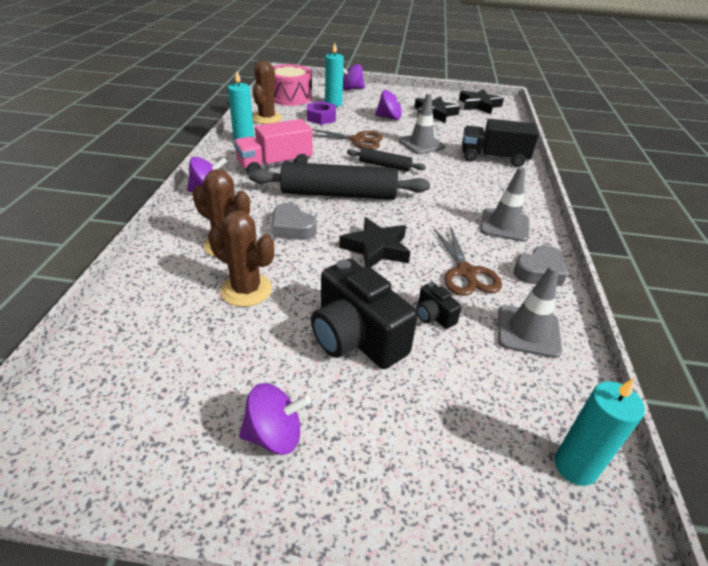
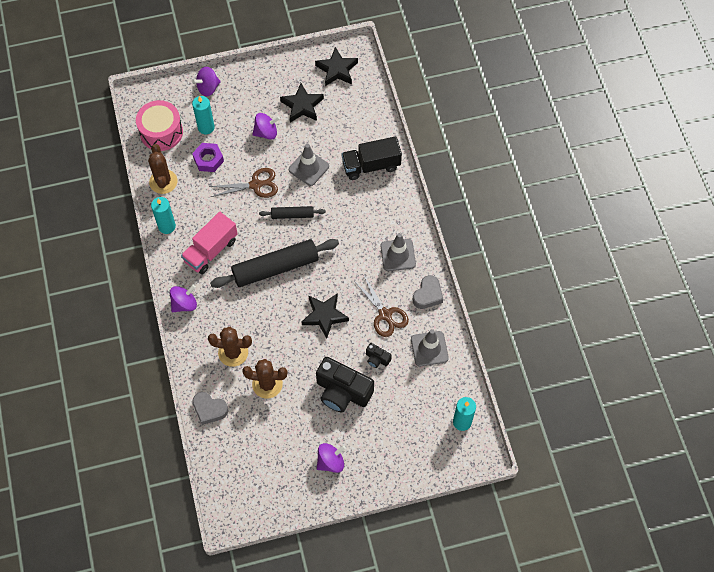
camera: 20 degrees left, 25 degrees up
grey heart [272,203,317,240] -> grey heart moved to [192,392,228,425]

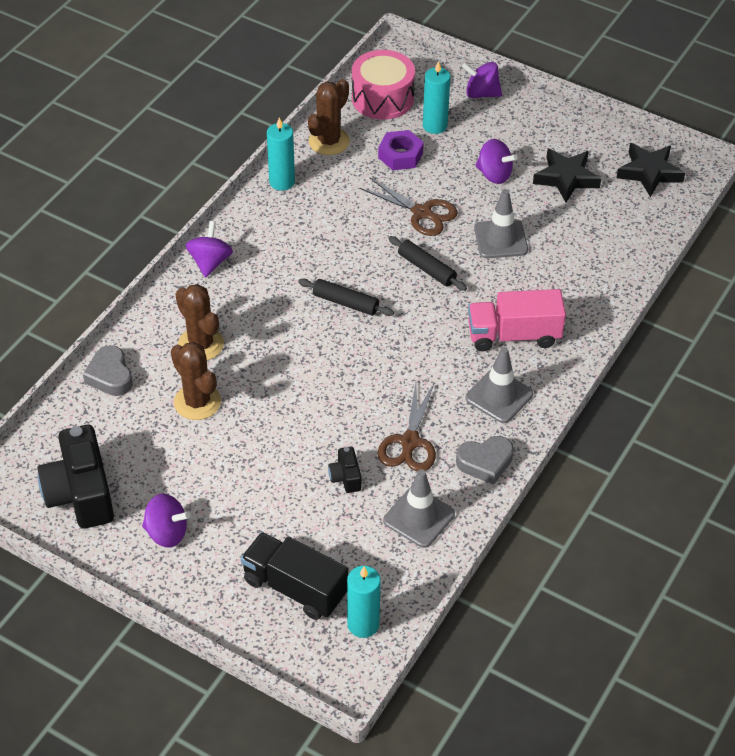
camera: 45 degrees right, 15 degrees down
purple spinning top [170,285,197,312] -> purple spinning top turned 90 degrees counterclockwise [185,221,233,278]
pink truck [181,212,238,274] -> pink truck moved to [468,289,566,351]
black rolling pin [210,239,339,288] -> black rolling pin [298,279,394,316], size x0.51
black star [302,293,349,339] -> none
black camera [316,357,374,412] -> black camera moved to [37,425,114,529]
black truck [342,136,402,180] -> black truck moved to [241,532,348,620]

